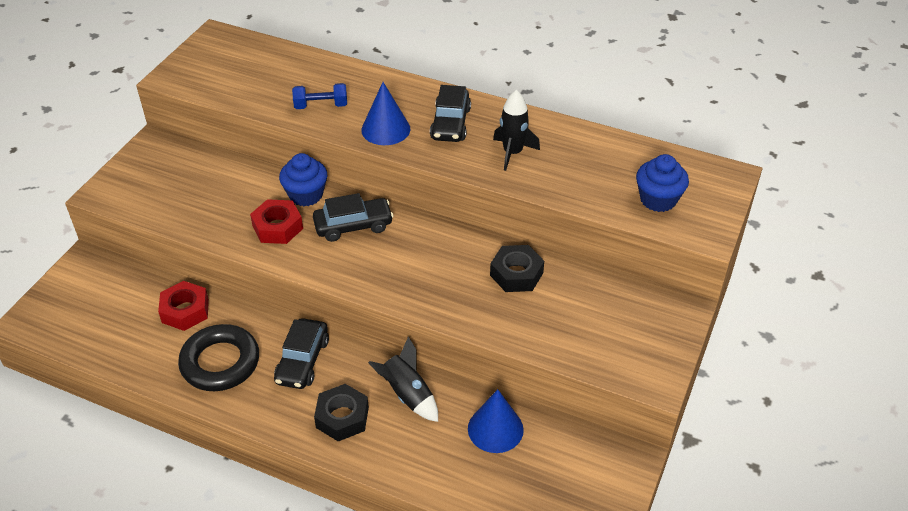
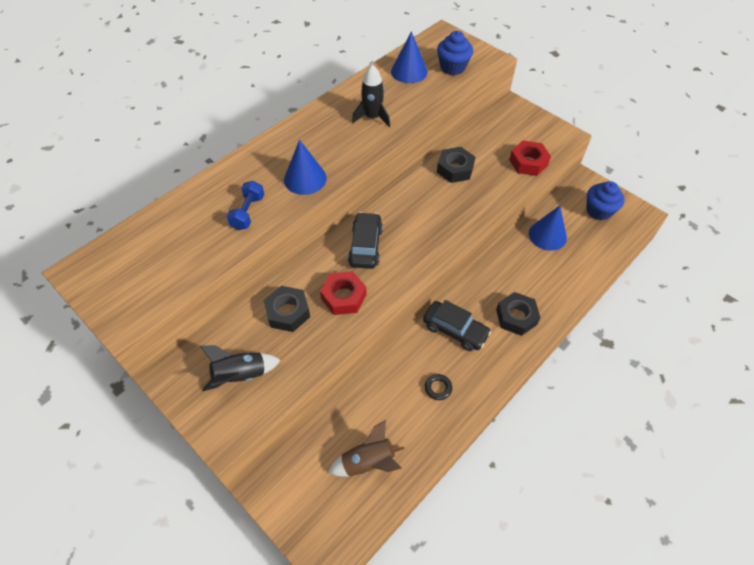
camera: 70 degrees left, 10 degrees up
red nut [158,281,209,331] -> red nut moved to [509,140,551,176]
black ring [178,324,259,391] -> black ring [425,374,452,400], size x0.41
blue cupcake [279,153,327,206] -> blue cupcake moved to [586,181,624,221]
black rocket [368,337,438,422] -> black rocket moved to [200,345,281,391]
black car [430,85,471,142] -> none
none -> black nut [264,286,310,332]
none -> brown rocket [328,420,405,476]
none -> blue cone [391,31,427,83]

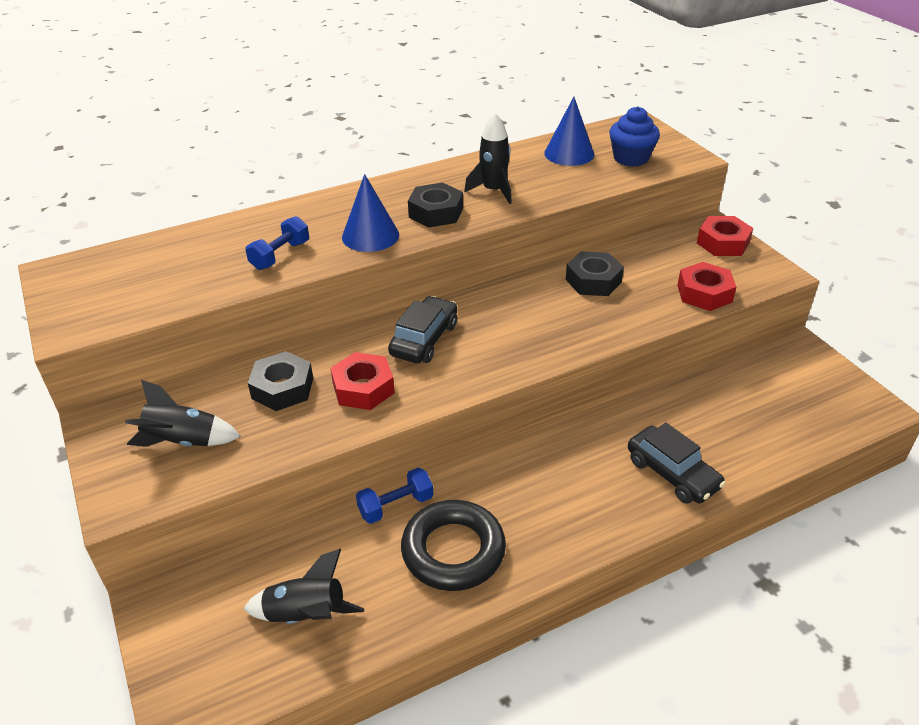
camera: 20 degrees right, 15 degrees down
brown rocket [328,420,405,476] -> black rocket [243,549,364,624]
black car [423,300,491,351] -> black car moved to [628,423,726,504]
black ring [425,374,452,400] -> black ring [401,500,506,591], size x2.45
black nut [496,292,541,336] -> black nut moved to [408,183,463,228]
blue cone [529,205,567,251] -> none
blue cupcake [586,181,624,221] -> none
none -> blue dumbbell [356,468,433,524]
none -> red nut [697,216,753,256]

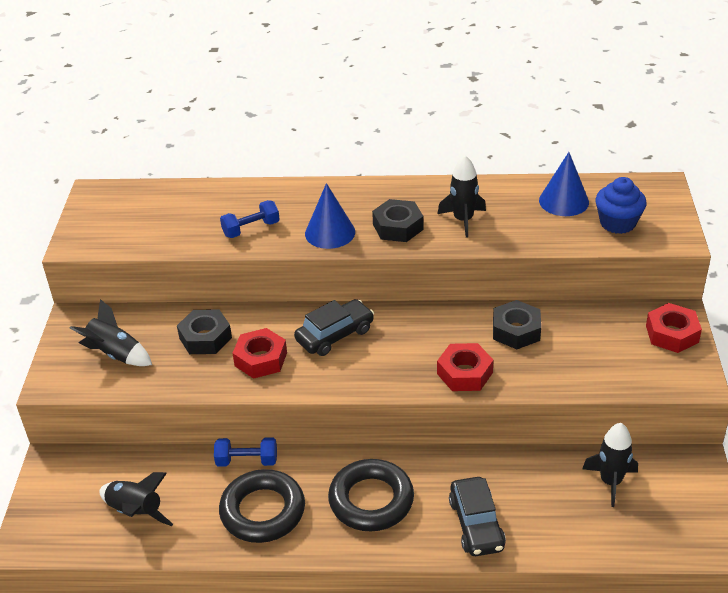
camera: 30 degrees right, 0 degrees up
red nut [678,262,736,311] -> red nut moved to [437,343,494,391]
none -> black ring [328,459,414,531]
none -> black rocket [582,423,638,507]

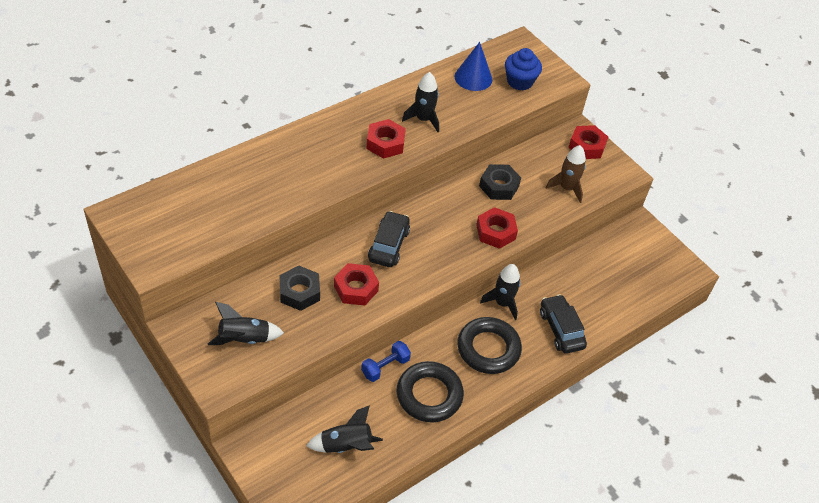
camera: 45 degrees left, 10 degrees up
blue dumbbell [220,200,280,238] -> none
blue cone [305,183,355,249] -> none
black nut [372,199,423,242] -> red nut [366,119,406,159]
black car [449,477,506,556] -> black car turned 150 degrees counterclockwise [540,294,587,354]
black rocket [582,423,638,507] -> black rocket moved to [480,264,521,320]
none -> brown rocket [545,145,586,203]

